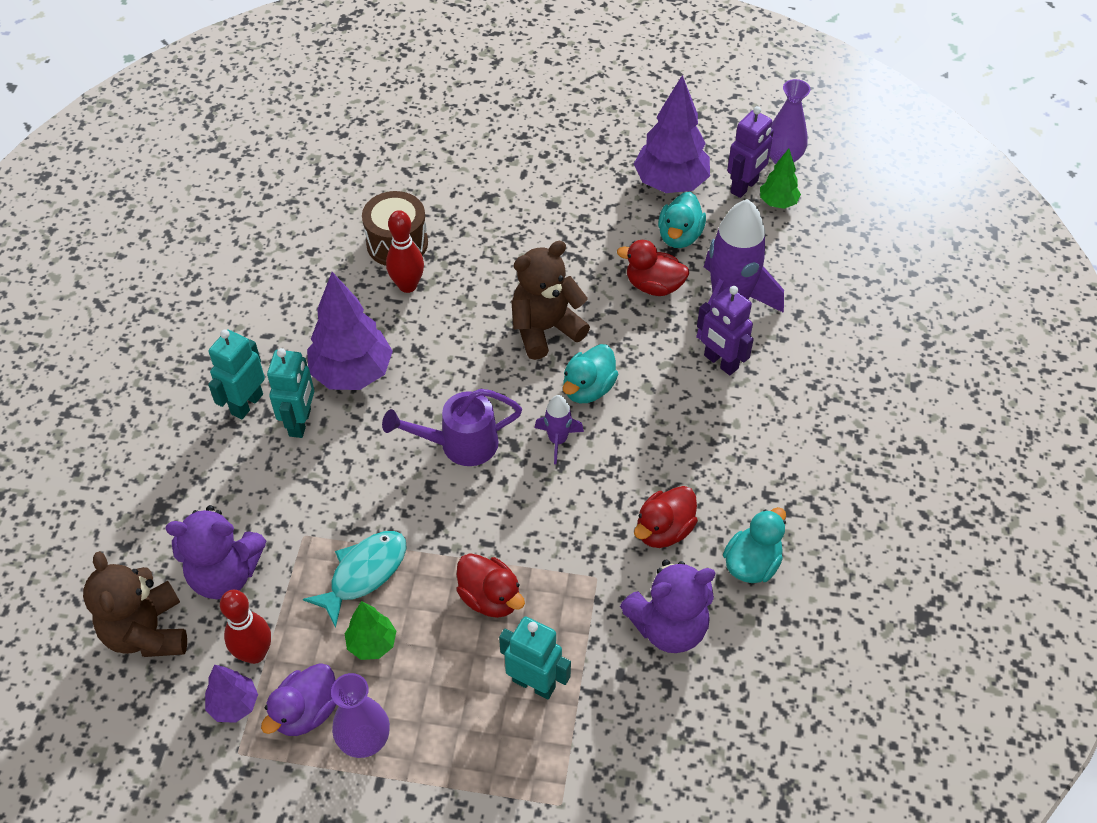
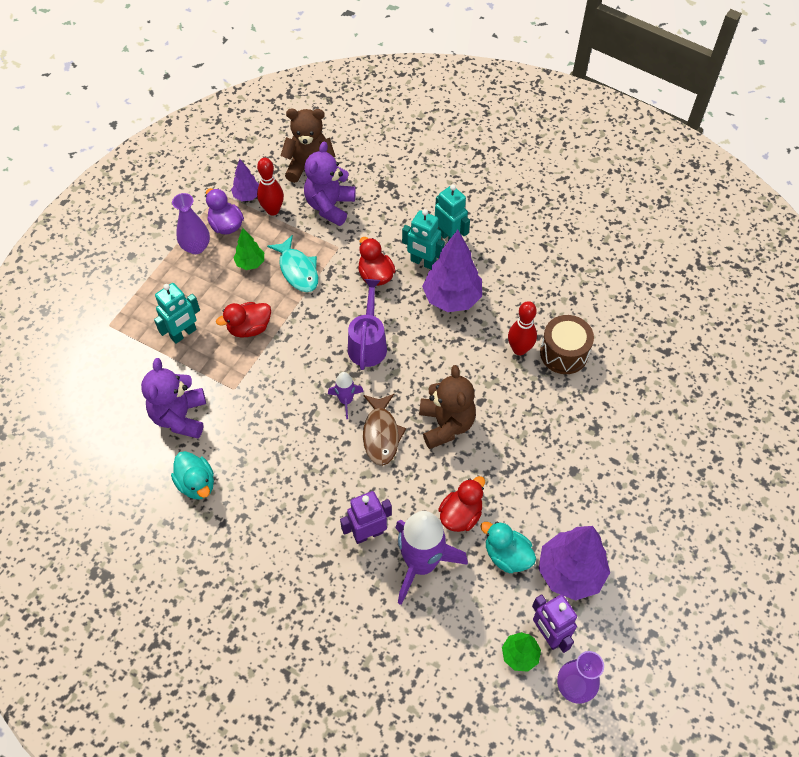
camera: 110 degrees right, 5 degrees up
turquoise duck [563,344,618,403] -> brown fish [363,394,406,466]
red duck [634,486,698,548] -> red duck moved to [358,237,396,286]

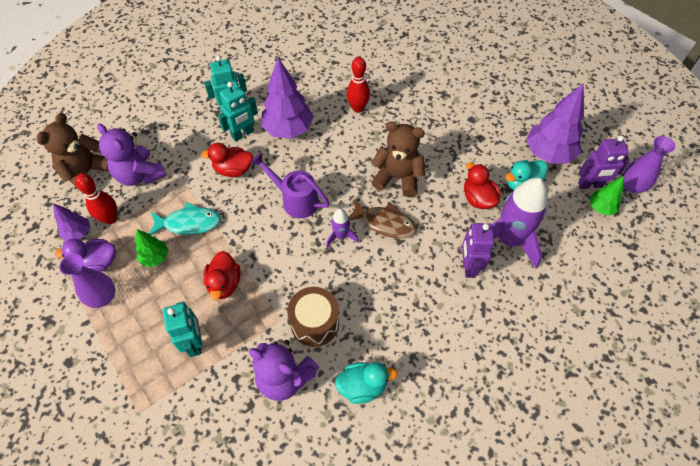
camera: 65 degrees left, 0 degrees up
brown drum [540,315,594,374] -> brown drum moved to [287,287,339,347]

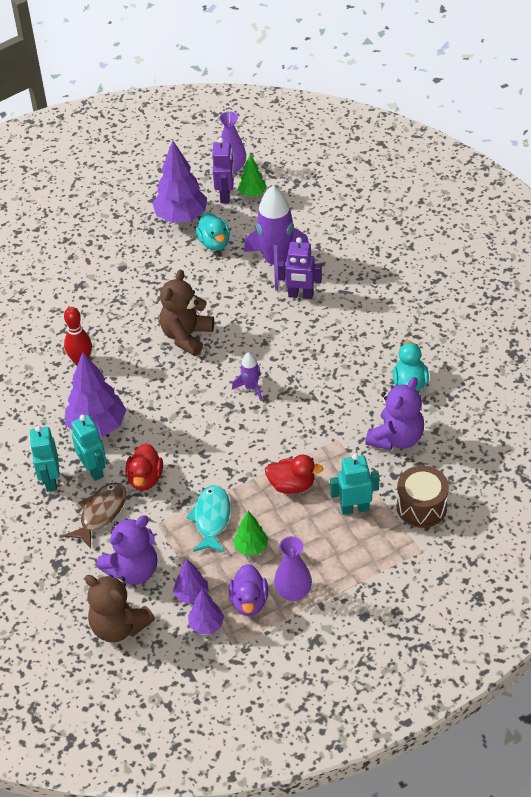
camera: 80 degrees left, 10 degrees down
red bowling pin [75,173,117,225] -> purple tree [173,559,209,604]
purple watering can [250,153,330,218] -> none
brown drum [287,287,339,347] -> brown drum moved to [397,466,449,528]
brown fish [349,199,417,239] -> brown fish moved to [64,482,127,548]
red duck [464,163,501,209] -> none

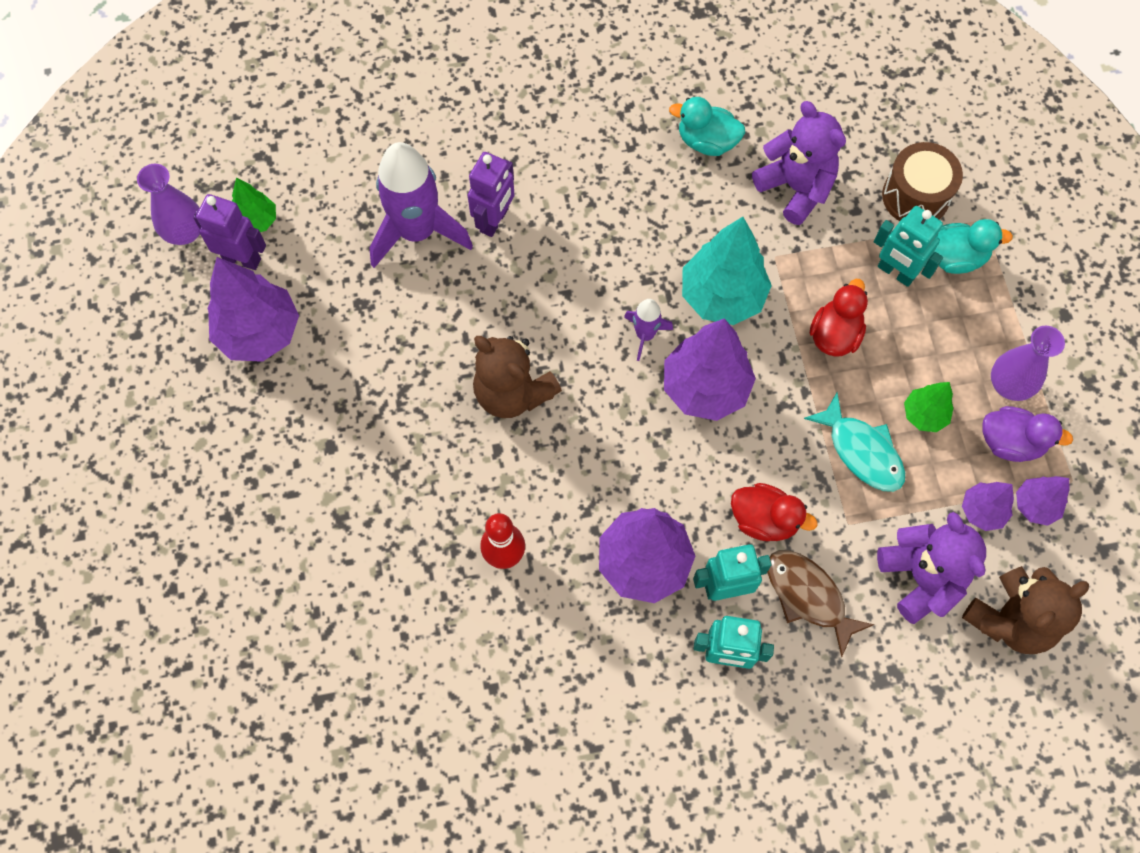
camera: 75 degrees left, 20 degrees up
turquoise fish [186,485,230,552] -> turquoise fish turned 150 degrees counterclockwise [804,393,905,492]
turquoise duck [196,212,230,251] -> turquoise duck moved to [934,219,1013,274]
turquoise robot [330,453,379,515] -> turquoise robot turned 60 degrees counterclockwise [874,206,943,287]
none -> purple tree [664,318,756,421]
none -> turquoise tree [682,217,772,325]

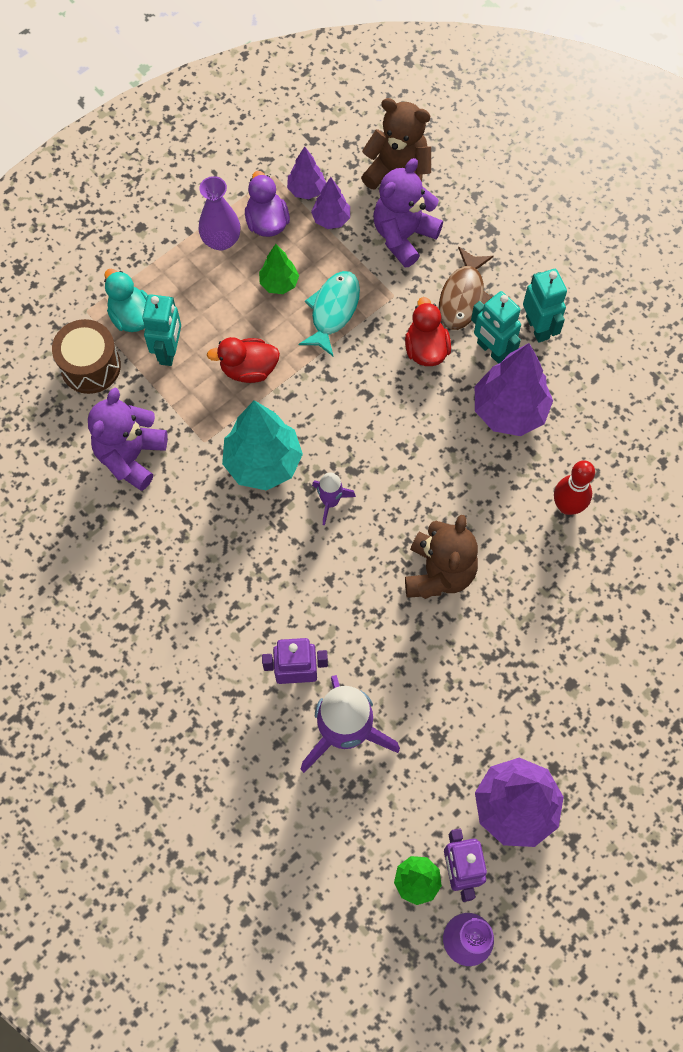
camera: 120 degrees left, 0 degrees up
purple tree [664,318,756,421] -> none
turquoise duck [669,97,745,156] -> none

